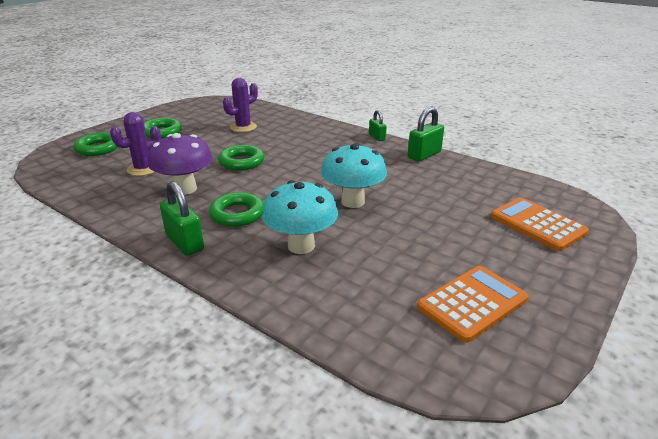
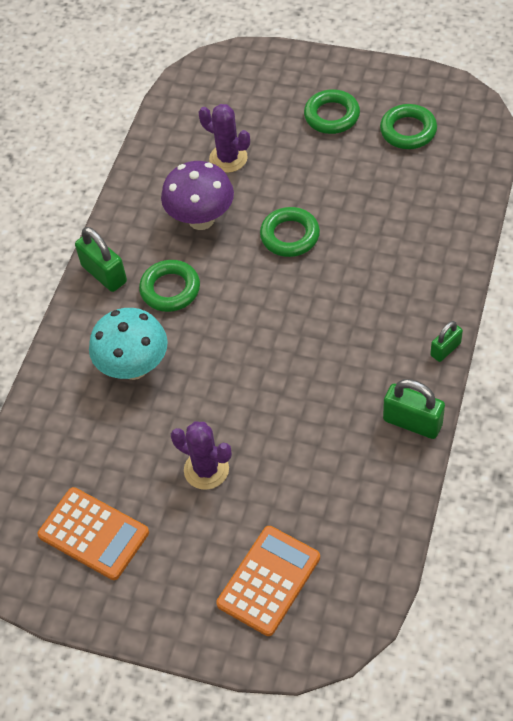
camera: 75 degrees right, 25 degrees up
green ring [74,132,118,156] -> green ring moved to [380,104,437,149]
green padlock [160,181,204,256] -> green padlock turned 75 degrees counterclockwise [75,227,127,292]
purple cactus [223,78,258,132] -> purple cactus moved to [171,421,232,490]
turquoise mushroom [321,143,387,208] -> none

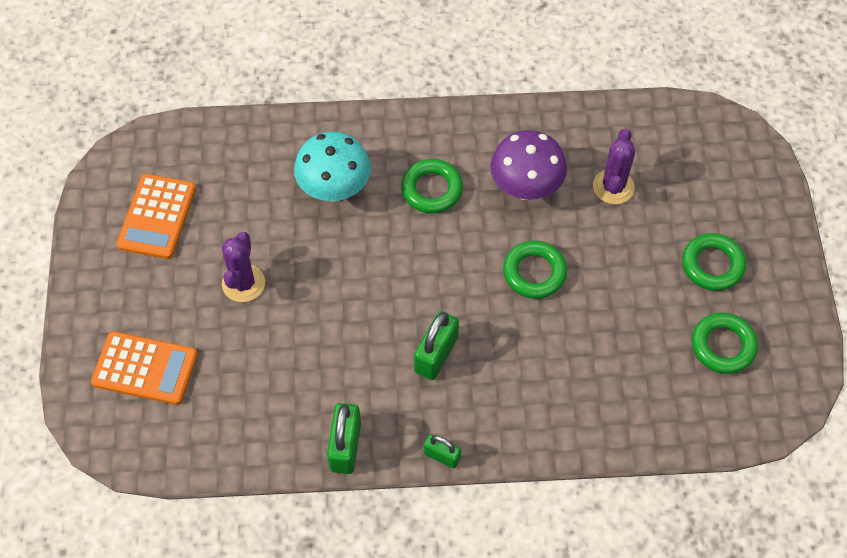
camera: 65 degrees right, 5 degrees up
green padlock [75,227,127,292] -> green padlock moved to [414,311,459,380]

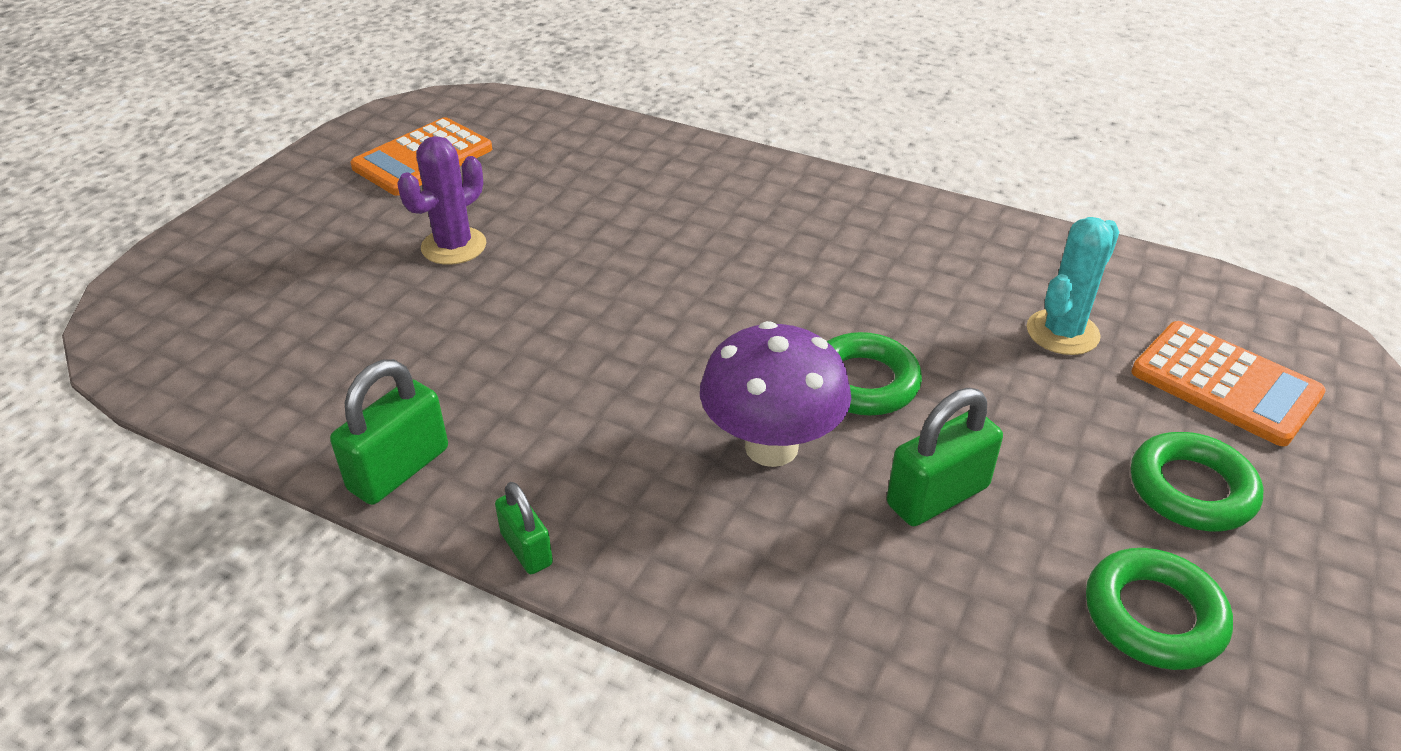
camera: 30 degrees right, 20 degrees down
orange calculator [91,331,198,405] -> orange calculator moved to [1131,321,1326,446]
turquoise mushroom [294,132,371,202] -> none
green ring [401,159,463,213] -> none
green padlock [414,311,459,380] -> green padlock moved to [887,388,1003,526]
purple mushroom [490,130,567,200] -> purple mushroom moved to [700,321,851,467]
purple cactus [593,128,635,204] -> turquoise cactus [1027,217,1119,355]

